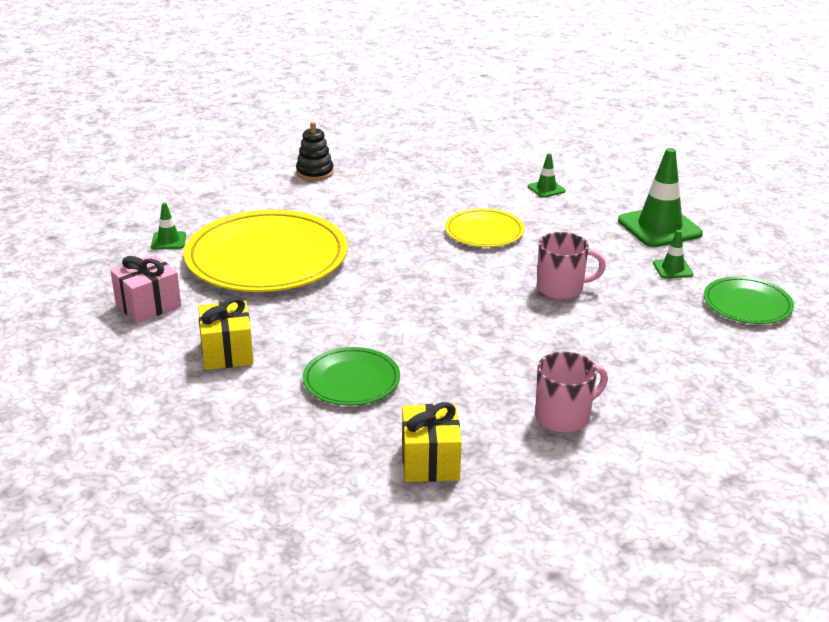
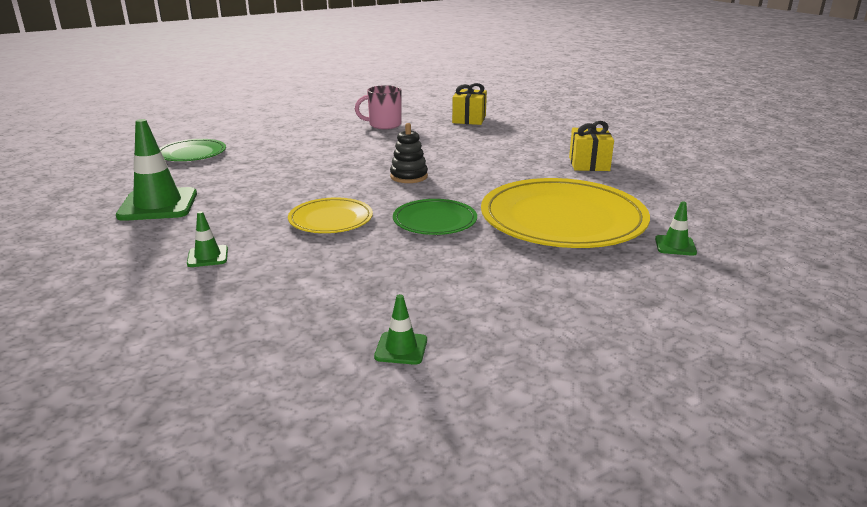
camera: 165 degrees left, 5 degrees down
pink gift [111,255,181,323] -> none
black stacking toy [296,122,334,181] -> black stacking toy moved to [390,123,428,183]
green plate [303,347,400,406] -> green plate moved to [393,199,477,235]
pink mug [537,232,606,300] -> none
green traffic cone [653,230,693,279] -> green traffic cone moved to [374,294,427,365]

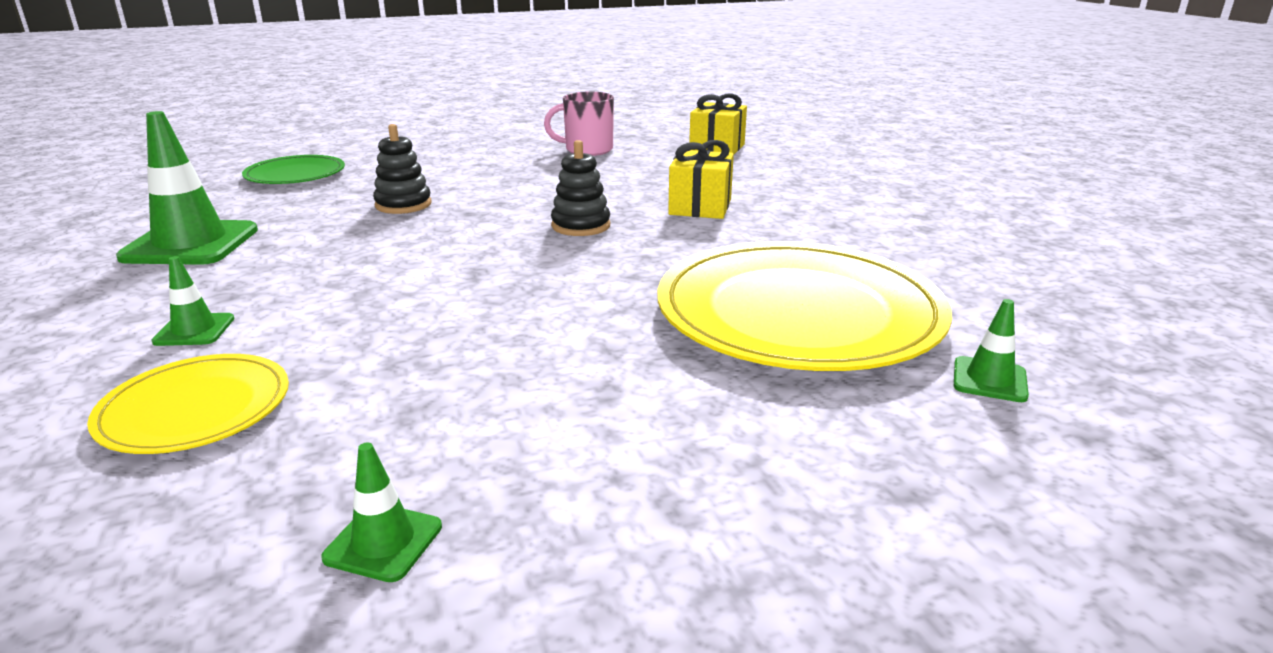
camera: 10 degrees right, 0 degrees up
yellow plate [288,198,373,233] -> yellow plate moved to [87,354,289,454]
green plate [393,199,477,235] -> none
yellow gift [569,121,614,171] -> yellow gift moved to [668,140,734,219]
none -> black stacking toy [373,124,431,214]

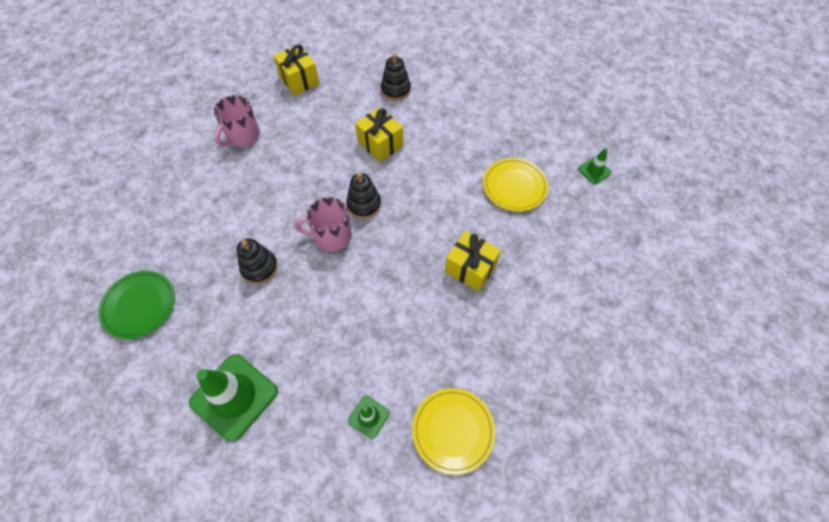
camera: 55 degrees left, 35 degrees up
green traffic cone [321,443,442,582] -> none
yellow plate [657,241,952,371] -> yellow plate [483,158,548,211], size x0.51
none -> pink mug [294,197,352,251]
none -> black stacking toy [381,53,411,101]
none -> yellow gift [445,231,501,292]

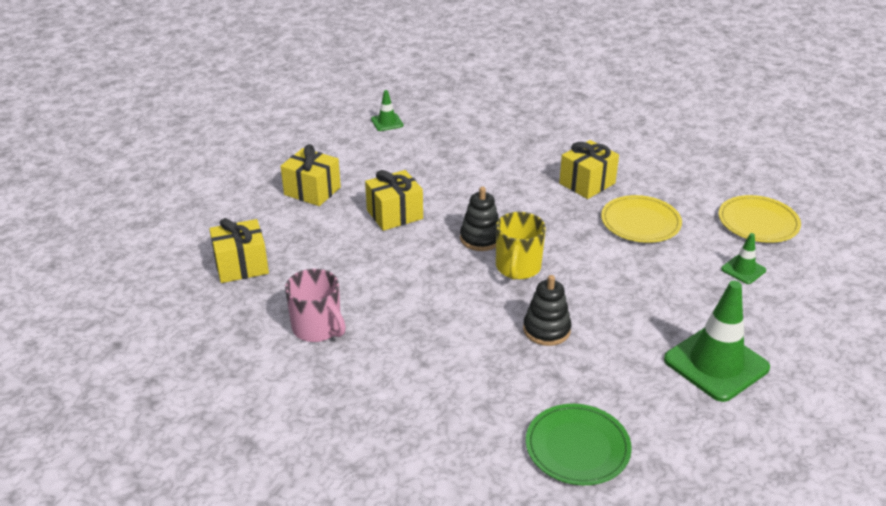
camera: 75 degrees left, 25 degrees down
pink mug [294,197,352,251] -> yellow mug [496,212,546,280]
black stacking toy [381,53,411,101] -> yellow gift [281,144,341,206]
yellow plate [483,158,548,211] -> yellow plate moved to [601,195,682,243]
green traffic cone [578,148,612,184] -> green traffic cone moved to [371,90,404,131]

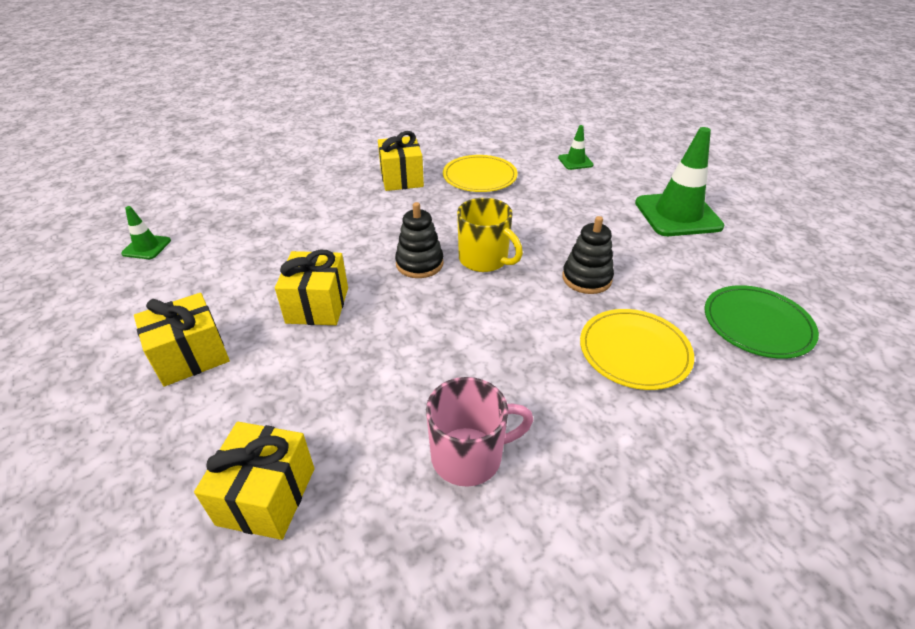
camera: 60 degrees left, 5 degrees up
yellow plate [719,195,801,243] -> yellow plate moved to [580,309,694,390]

